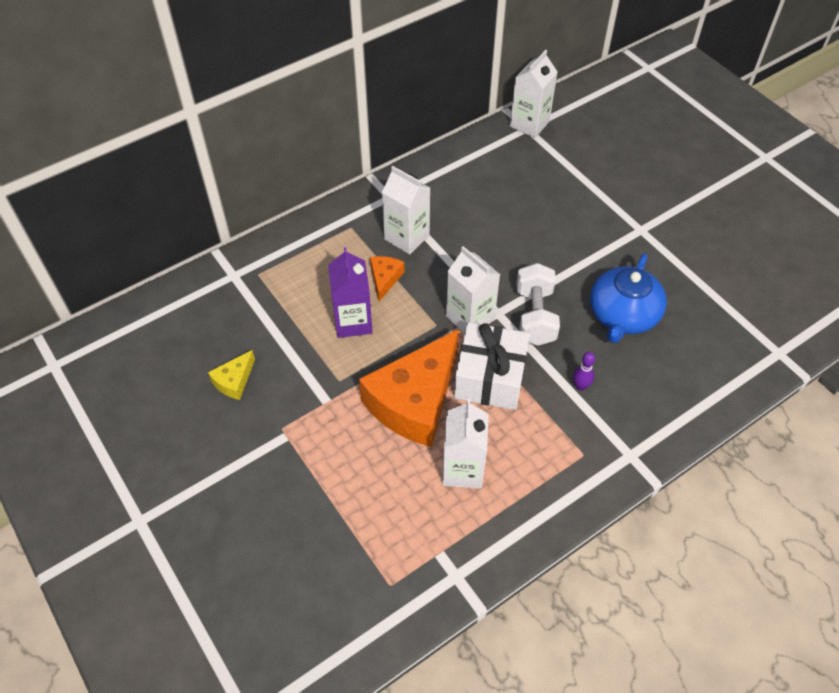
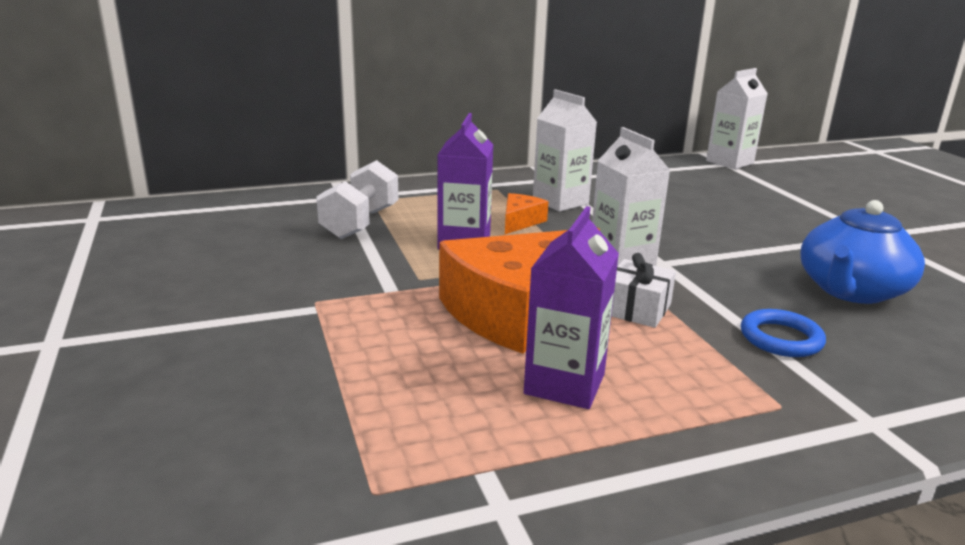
camera: 15 degrees right, 30 degrees down
yellow cheese [208,350,255,400] -> none
white carton [442,399,489,489] -> purple carton [524,206,619,409]
white gift [454,322,530,410] -> white gift [611,253,676,328], size x0.58
white dumbbell [517,263,560,346] -> white dumbbell moved to [317,160,399,239]
purple bowling pin [573,352,595,391] -> blue ring [741,309,826,357]

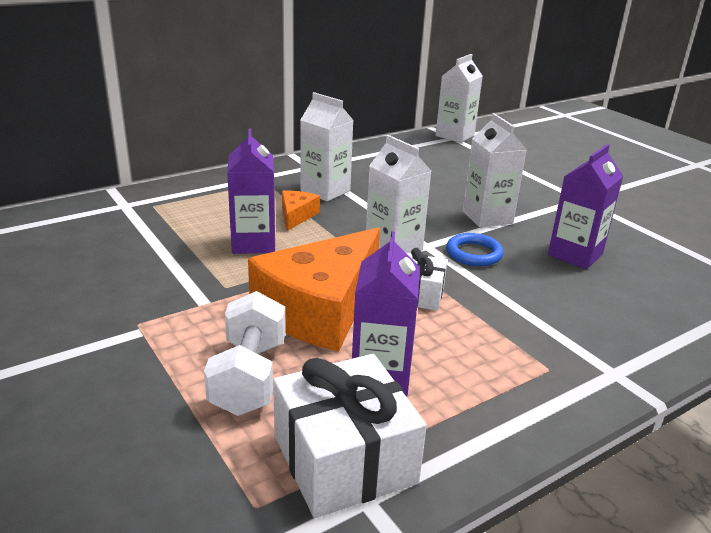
camera: 15 degrees left, 5 degrees up
white dumbbell [317,160,399,239] -> white dumbbell moved to [204,291,286,416]
blue ring [741,309,826,357] -> blue ring moved to [446,233,504,266]
blue teapot [801,200,925,304] -> purple carton [548,144,623,269]
none -> white gift [273,354,427,518]
none -> white carton [463,113,527,228]

